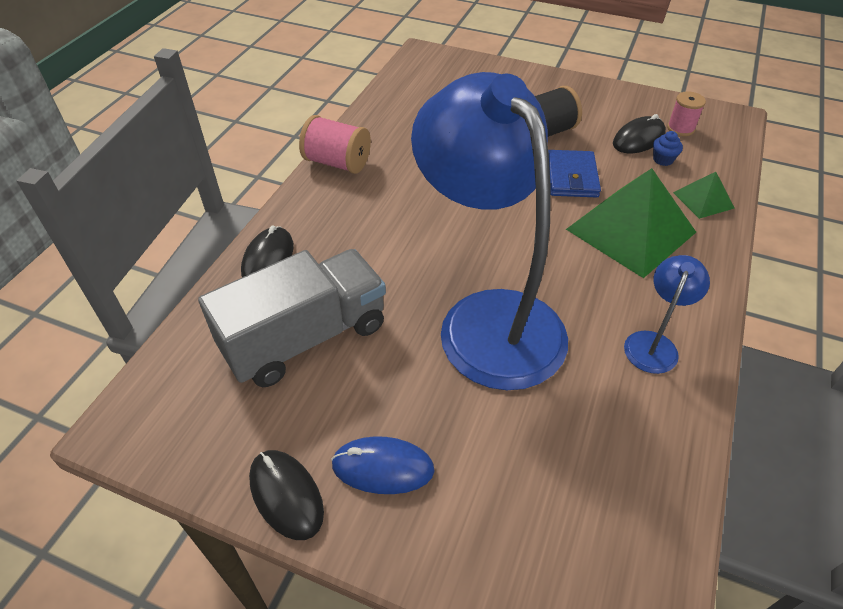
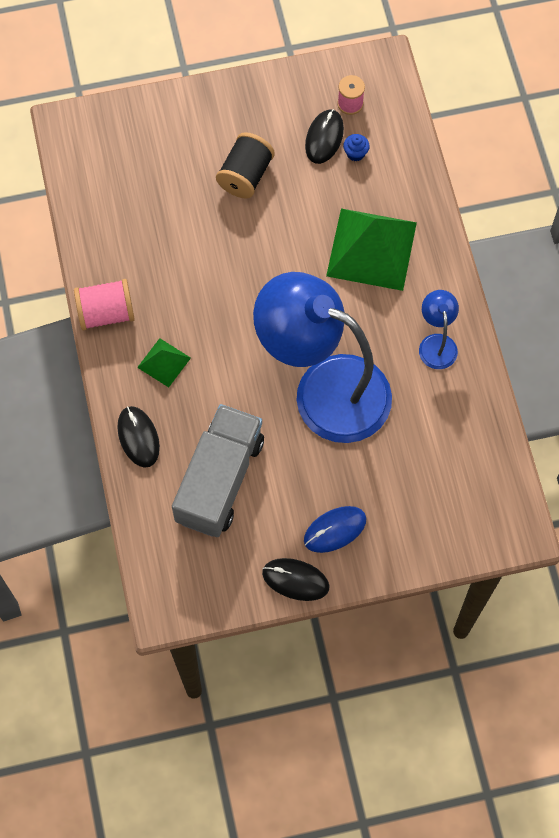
camera: 35 degrees left, 20 degrees up
blue wallet [548,150,601,197] -> none
green pyramid [673,172,734,219] -> green pyramid moved to [137,338,191,387]

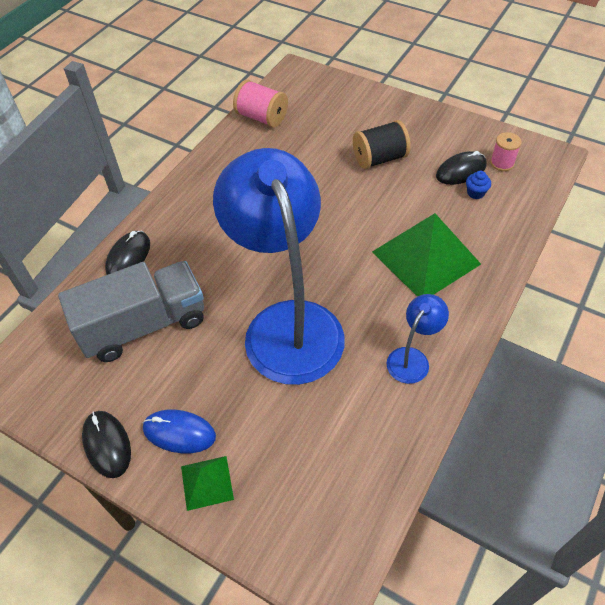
camera: 45 degrees right, 15 degrees down
pink spool [74,279,135,330] -> pink spool moved to [233,80,288,128]
green pyramid [137,338,191,387] -> green pyramid moved to [181,456,234,511]

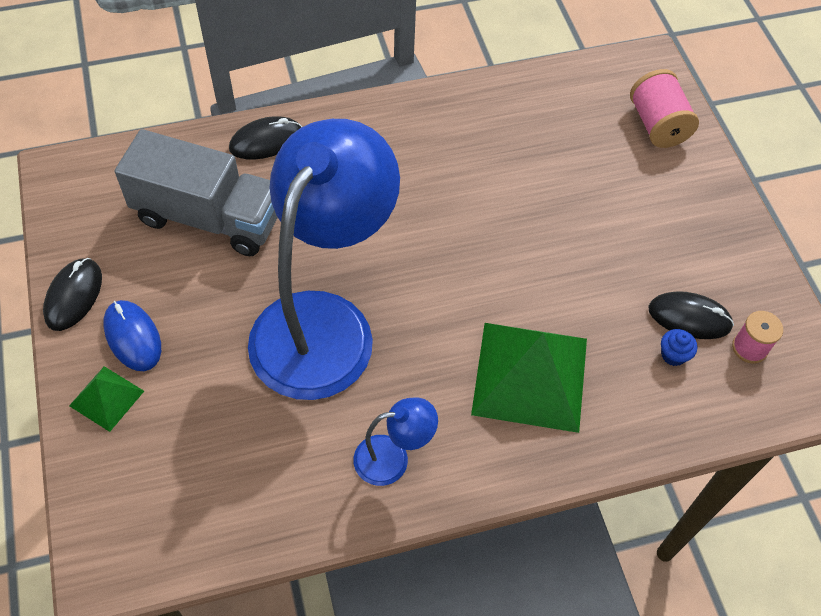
camera: 40 degrees right, 5 degrees up
pink spool [233,80,288,128] -> pink spool moved to [630,69,699,148]
black spool [353,120,411,169] -> none

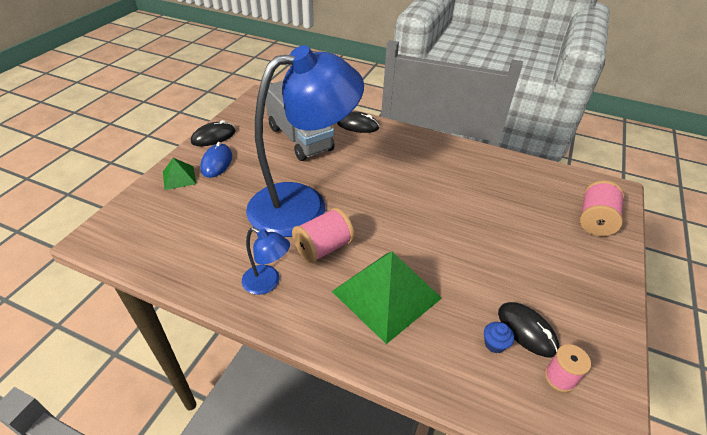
camera: 40 degrees right, 15 degrees down
none -> pink spool [292,207,354,264]

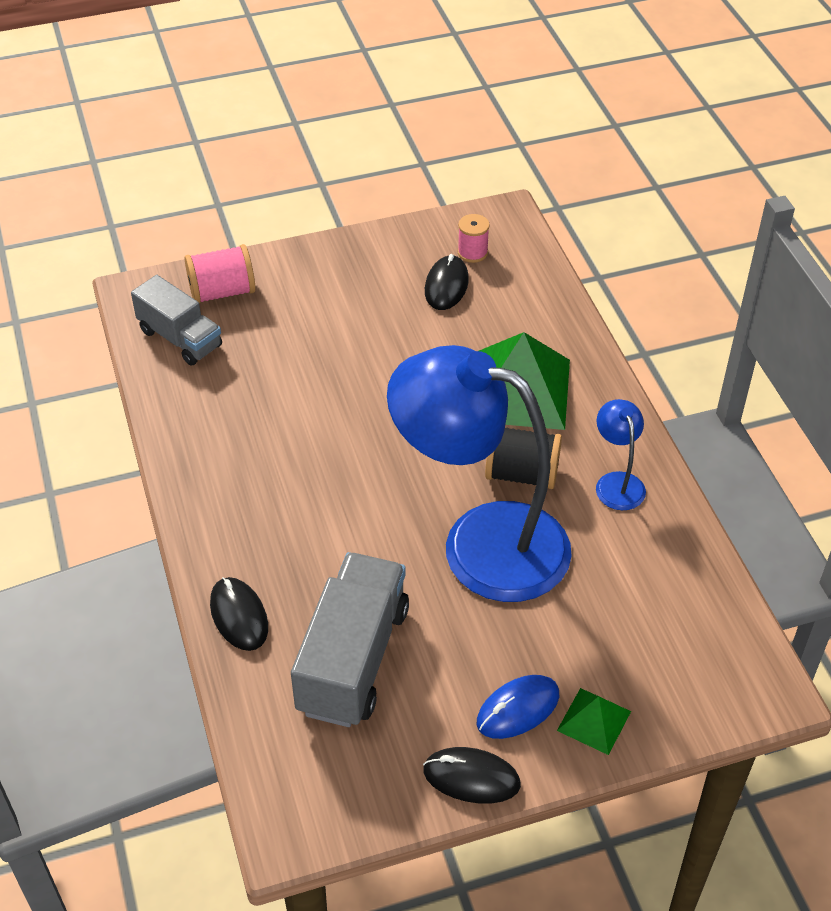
camera: 130 degrees left, 5 degrees up
pink spool [292,207,354,264] -> black spool [485,428,562,489]
blue cupcake [484,322,514,353] -> none
none -> grey truck [131,275,222,365]

